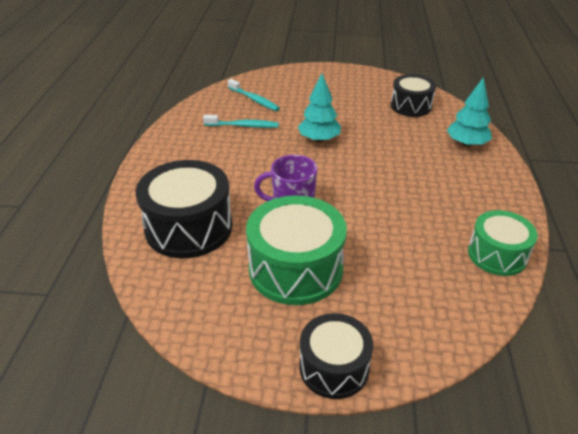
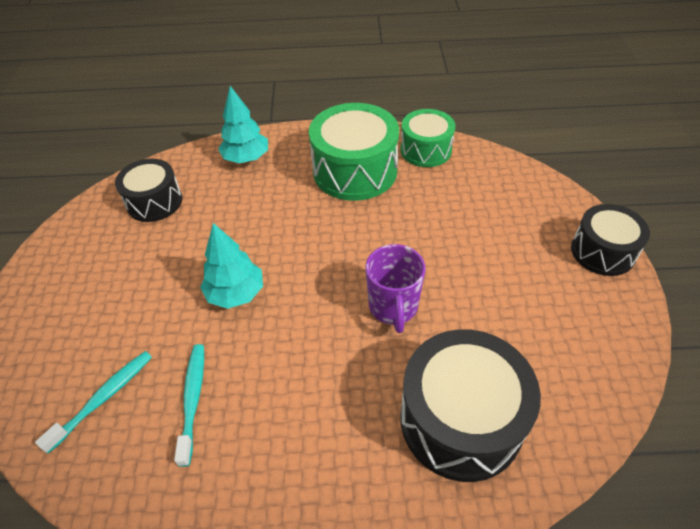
camera: 95 degrees left, 10 degrees up
green drum [246,196,347,305] -> green drum moved to [309,103,399,201]

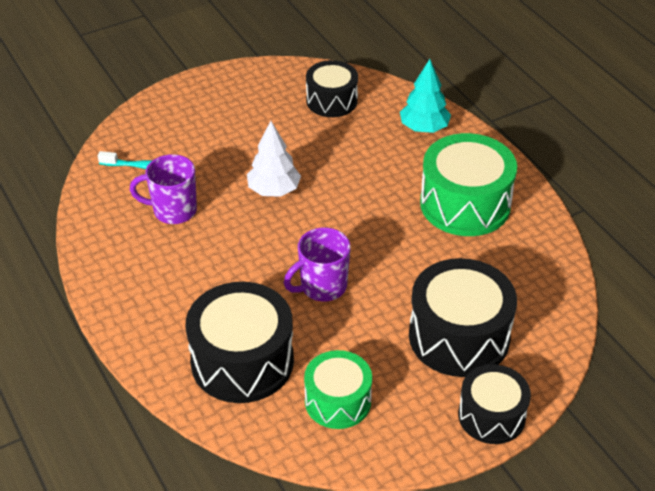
camera: 60 degrees right, 5 degrees down
turquoise toothbrush [174,344,204,467] -> purple mug [130,154,197,224]
turquoise tree [200,223,263,309] -> white tree [247,121,301,197]
green drum [400,109,456,167] -> green drum moved to [304,350,372,429]
none -> black drum [409,258,517,377]

